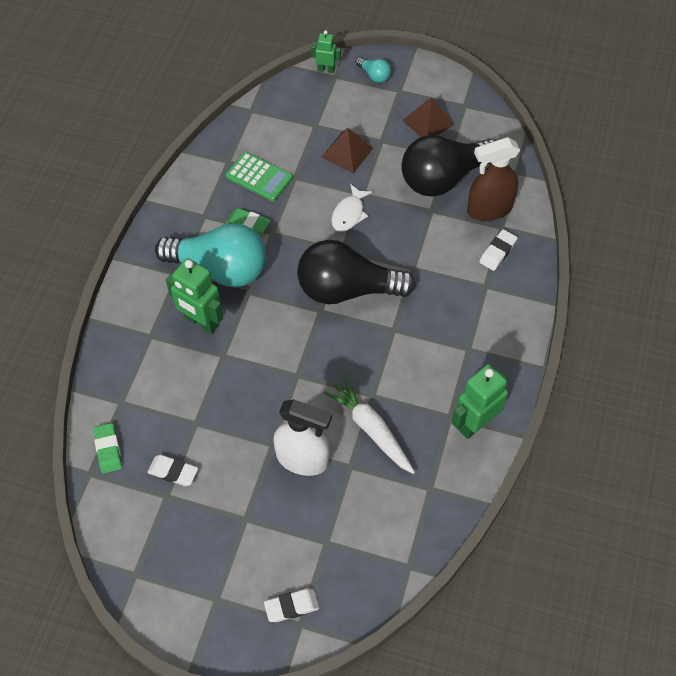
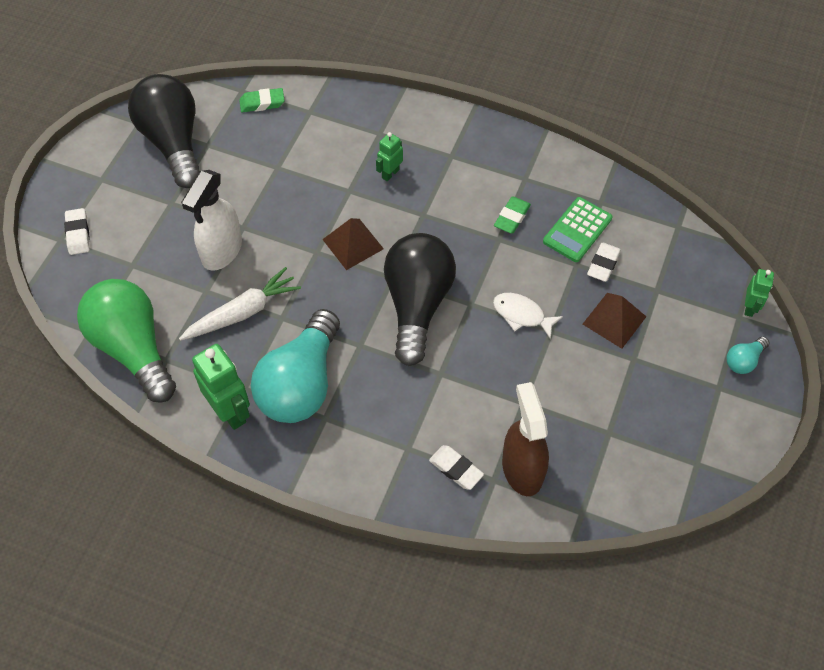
camera: 95 degrees right, 0 degrees up
white eraser [147,455,198,486] -> white eraser moved to [587,243,621,282]
turquoise light bulb [155,223,266,287] -> turquoise light bulb moved to [251,309,340,423]
green robot [166,258,223,334] -> green robot [376,132,403,182], size x0.56
brown pyramid [402,97,455,137] -> brown pyramid moved to [322,218,384,270]
black light bulb [402,135,496,197] -> black light bulb moved to [128,74,200,188]
none -> green light bulb [77,279,176,403]

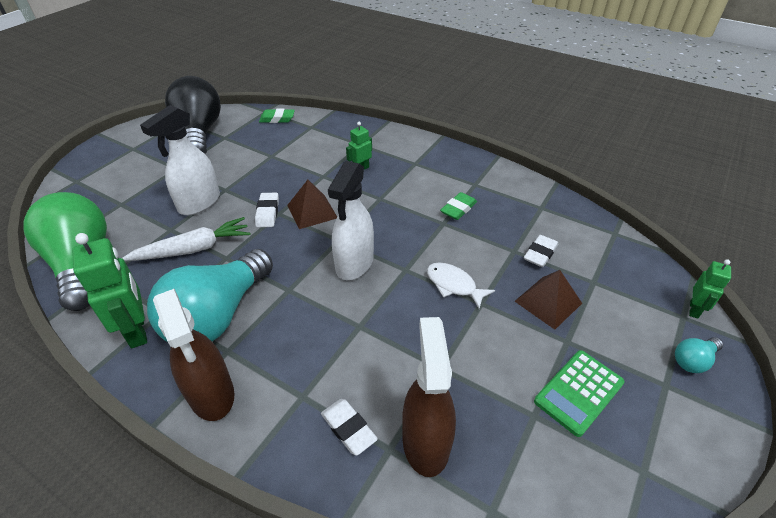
camera: 10 degrees right, 15 degrees down
white eraser [64,208,90,255] -> white eraser moved to [255,193,279,227]
black light bulb [384,233,456,366] -> white spray bottle [328,161,374,280]
green calculator [543,197,612,262] -> green calculator moved to [534,350,625,437]
none -> brown spray bottle [153,289,234,421]

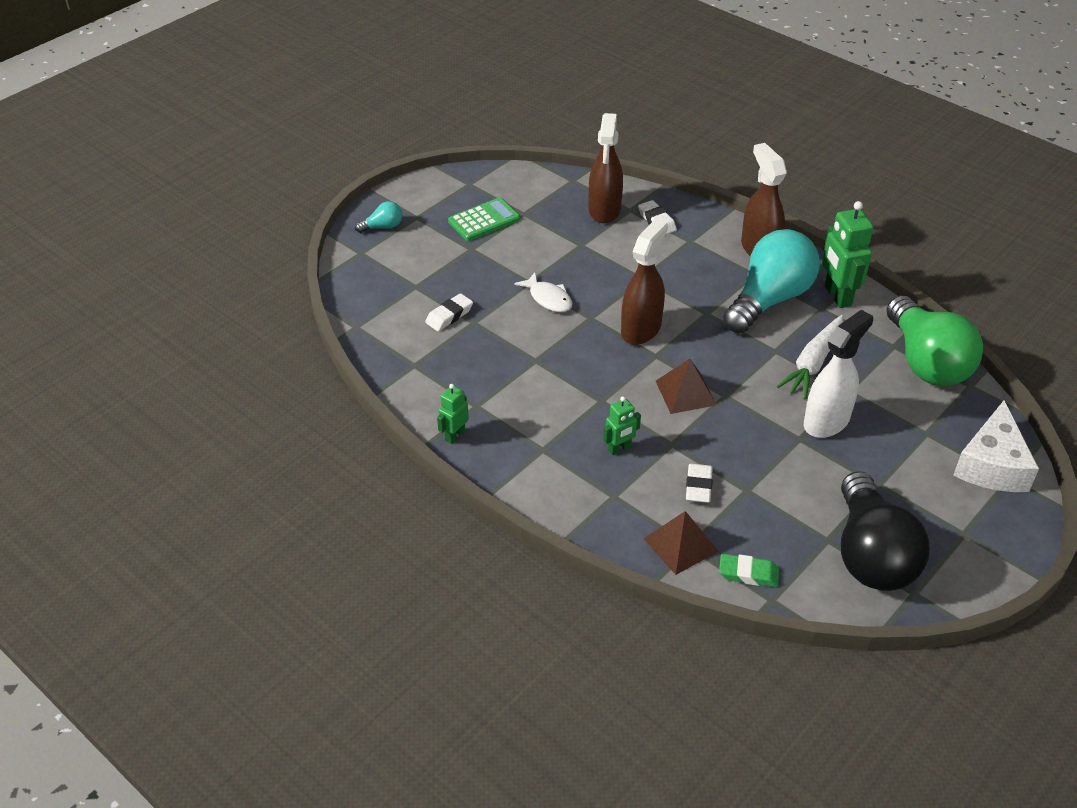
camera: 170 degrees left, 0 degrees up
white carrot [122,217,250,261] -> white carrot turned 45 degrees counterclockwise [777,315,843,399]
white eraser [255,193,279,227] -> white eraser moved to [686,464,713,503]
white spray bottle [328,161,374,280] -> brown spray bottle [621,219,668,345]
green eraser [440,192,477,220] -> none
brown pyramid [515,270,582,330] -> brown pyramid moved to [644,511,719,575]
green robot [689,259,731,319] -> green robot moved to [437,384,469,444]
none -> white cheese [953,400,1039,492]

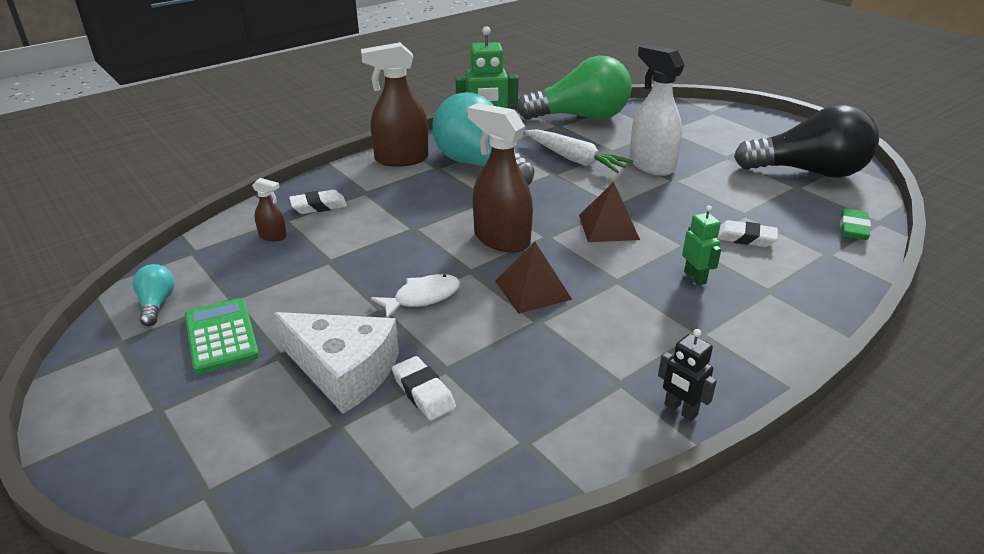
camera: 80 degrees left, 10 degrees down
turquoise light bulb [355,201,402,233] -> turquoise light bulb moved to [133,264,175,326]
green robot [437,384,469,444] -> black robot [658,329,717,421]
brown spray bottle [589,113,623,223] -> brown spray bottle [252,178,287,241], size x0.46
brown pyramid [644,511,719,575] -> brown pyramid moved to [495,242,572,314]
white cheese [953,400,1039,492] -> white cheese moved to [274,312,399,414]

